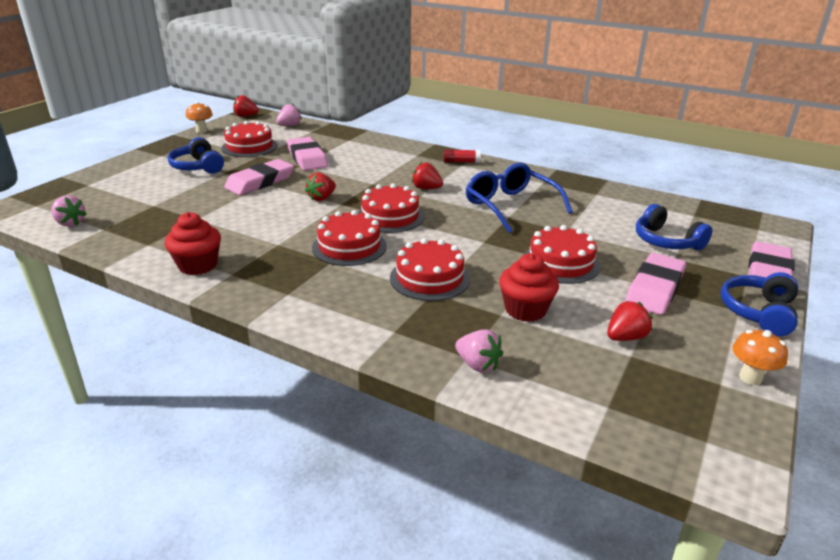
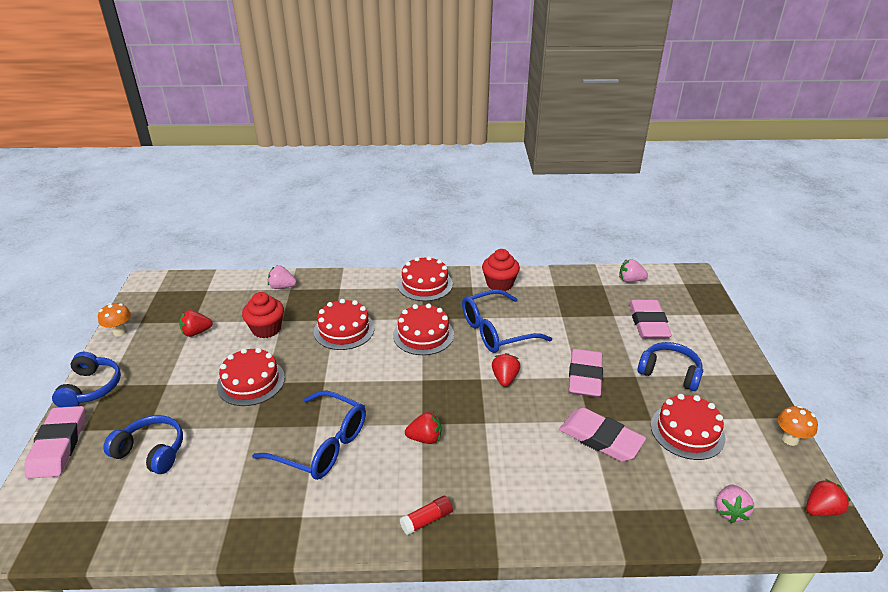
camera: 150 degrees right, 5 degrees up
red cake [358,183,424,233] -> red cake moved to [398,256,453,301]
red strawberry [607,301,653,341] -> red strawberry turned 45 degrees clockwise [179,310,213,337]
pink eraser [625,253,686,315] -> pink eraser moved to [629,300,672,339]
none -> blue glasses [462,289,552,353]

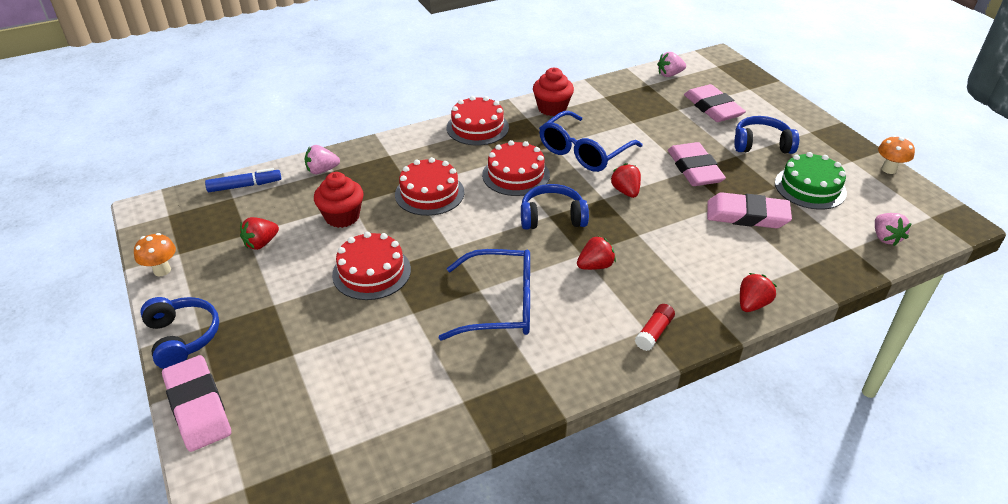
camera: 25 degrees left, 5 degrees up
blue headphones [103,415,183,474] -> blue headphones moved to [521,184,589,230]
red cake [651,394,725,460] -> green cake [775,152,847,210]
red strawberry [806,479,850,516] -> red strawberry moved to [740,273,777,312]
none -> blue marker [205,168,281,192]

